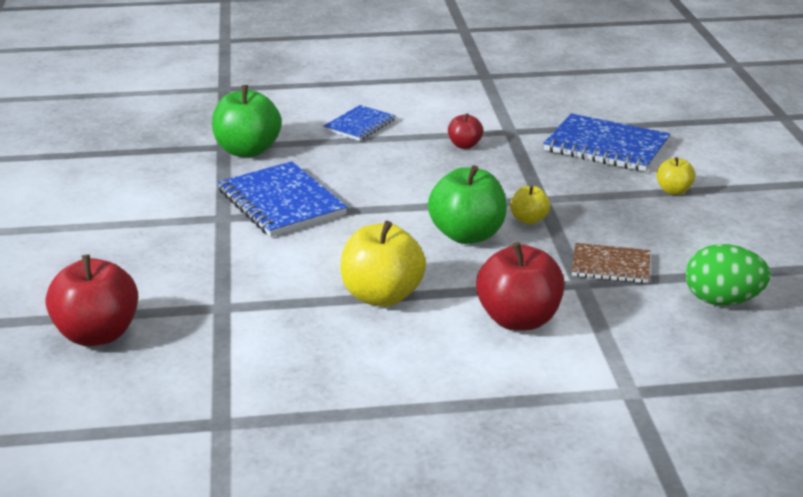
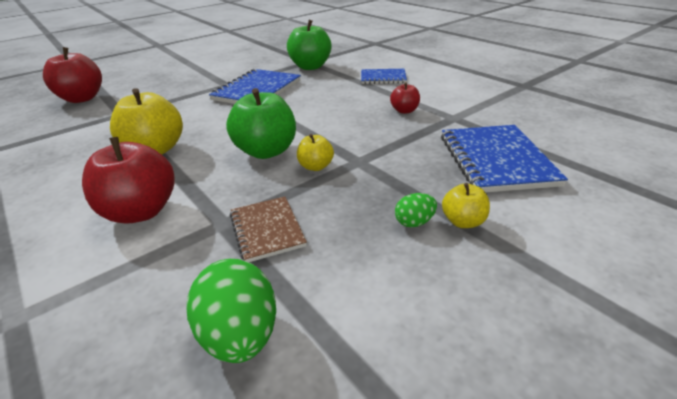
camera: 60 degrees right, 5 degrees up
none -> green egg [395,193,437,227]

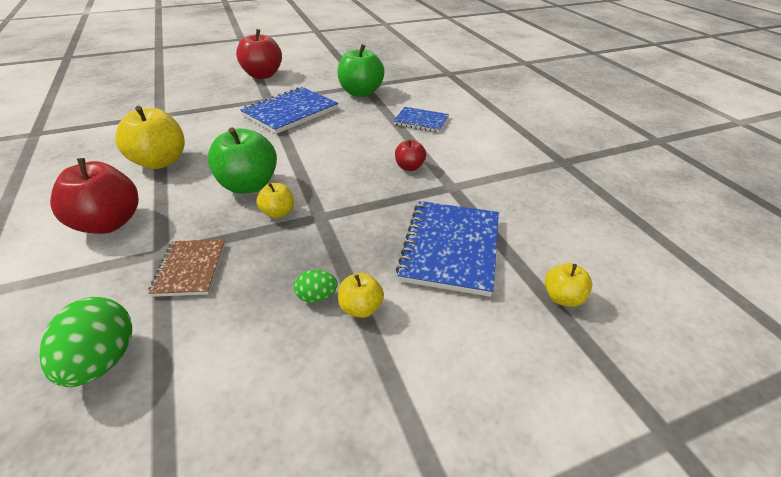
camera: 15 degrees right, 5 degrees up
red apple [43,47,102,103] -> red apple moved to [236,29,282,79]
none -> yellow apple [545,263,592,307]

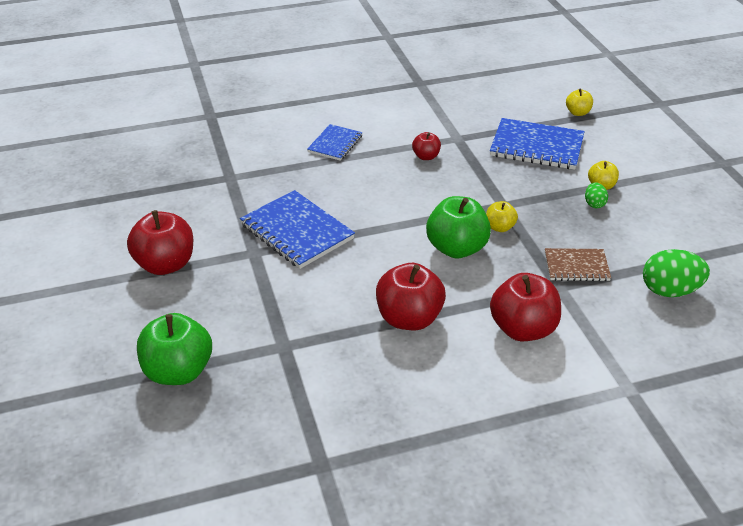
camera: 85 degrees left, 0 degrees up
yellow apple [115,106,185,169] -> red apple [376,263,446,330]
green apple [337,44,385,97] -> green apple moved to [137,313,212,385]

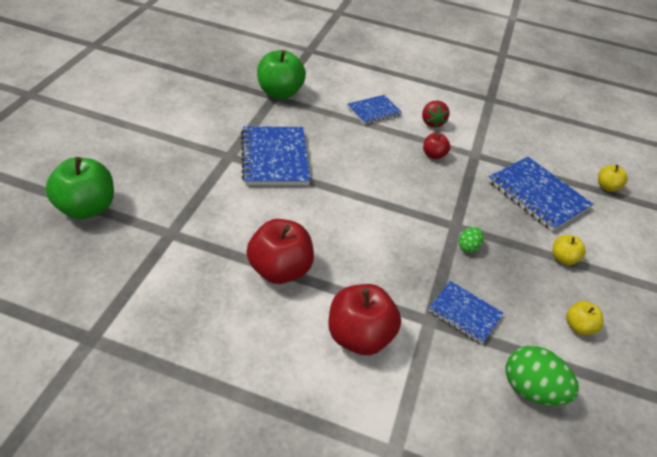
camera: 30 degrees right, 5 degrees up
red apple [127,210,193,275] -> none
green apple [426,196,491,258] -> green apple moved to [257,50,306,99]
yellow apple [486,201,518,232] -> yellow apple moved to [566,301,604,335]
brown notebook [545,248,611,281] -> blue notebook [428,281,503,344]
green egg [585,182,608,208] -> green egg moved to [459,227,484,253]
none -> red strawberry [422,100,449,128]

